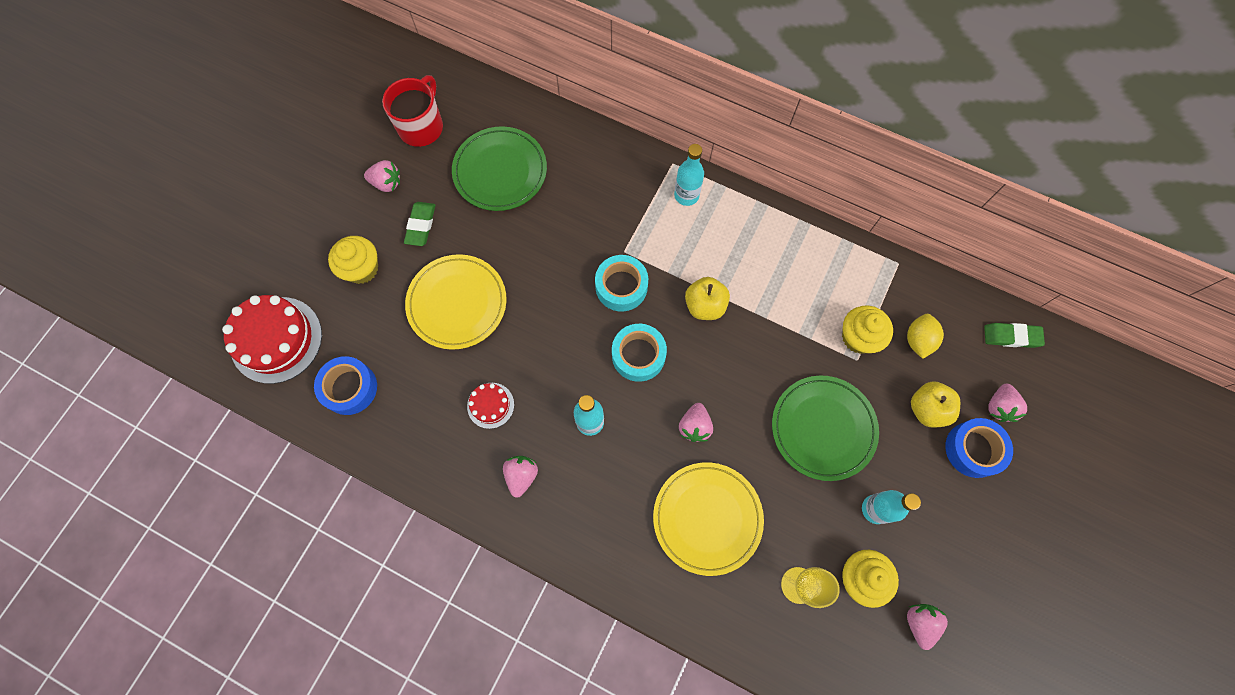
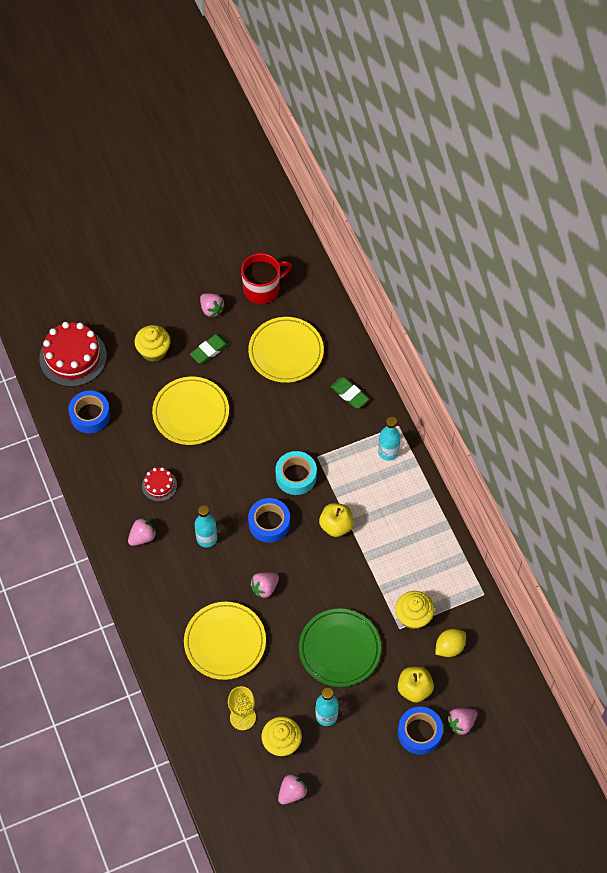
camera: 40 degrees right, 10 degrees down
green plate [452,126,547,211] -> yellow plate [248,317,324,383]
turquoise tape [612,324,667,382] -> blue tape [248,498,290,543]
green eraser [984,323,1045,348] -> green eraser moved to [330,377,369,408]

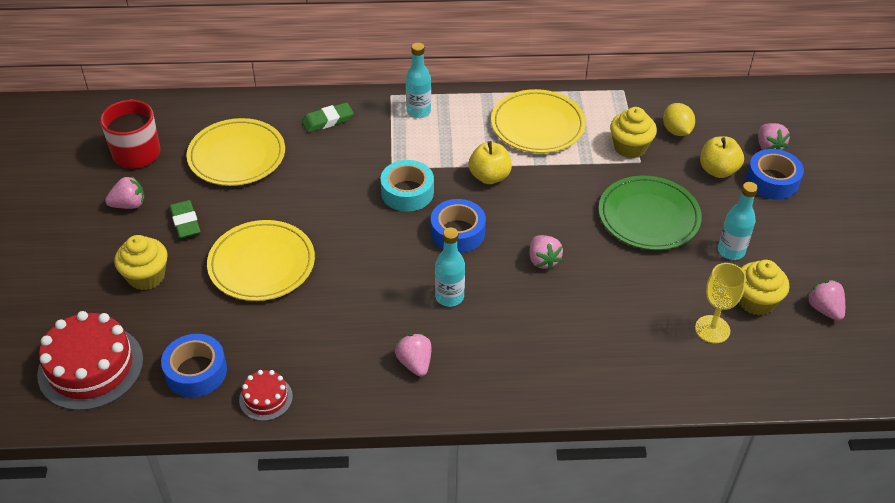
camera: 70 degrees left, 15 degrees down
red cake [142,468,177,502] -> red cake moved to [239,370,293,421]
yellow plate [184,602,266,680] -> yellow plate moved to [491,89,586,153]

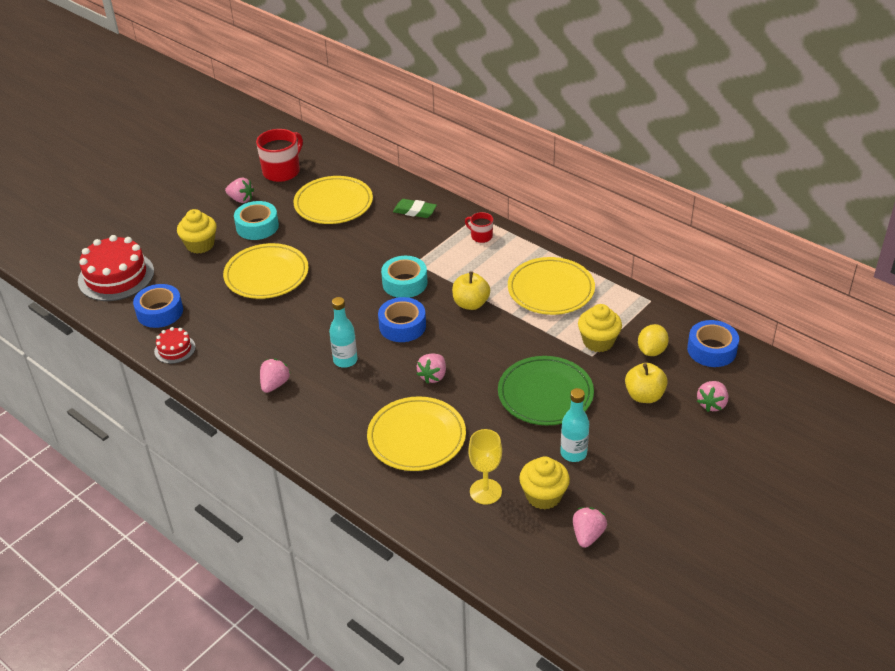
camera: 45 degrees right, 5 degrees down
green eraser [170,200,200,238] -> turquoise tape [234,201,279,240]
turquoise bottle [406,43,431,118] -> red mug [465,212,493,243]
blue tape [746,149,804,200] -> blue tape moved to [687,320,739,367]
none -> yellow plate [367,396,466,471]

